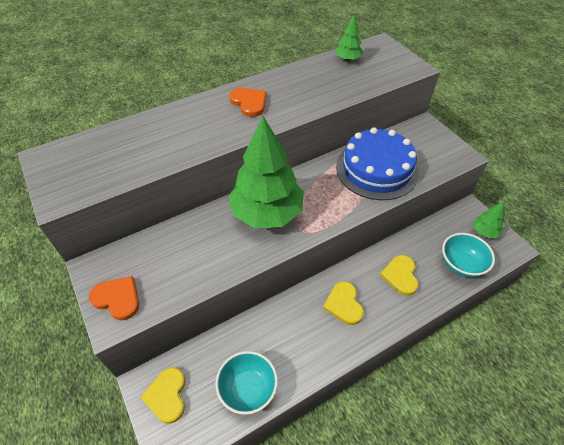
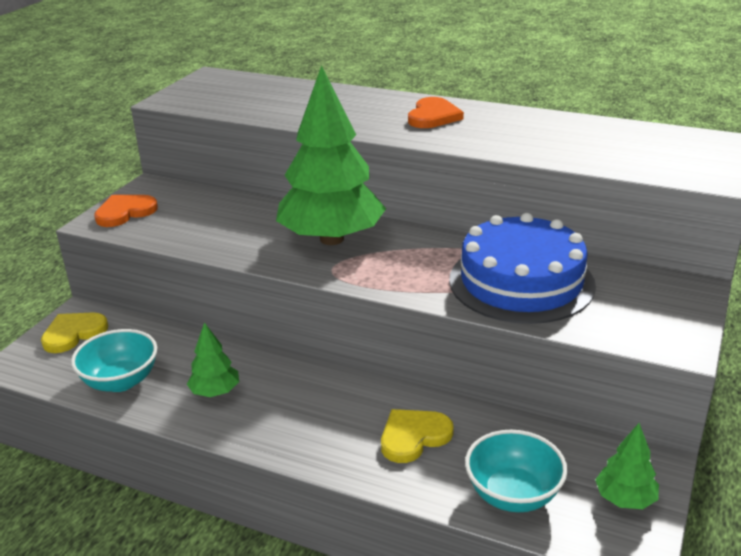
camera: 55 degrees right, 20 degrees down
orange heart [89,276,139,320] -> orange heart turned 120 degrees counterclockwise [94,195,158,227]
yellow heart [323,281,364,325] -> none
green tree [335,15,363,61] -> green tree moved to [187,322,239,397]

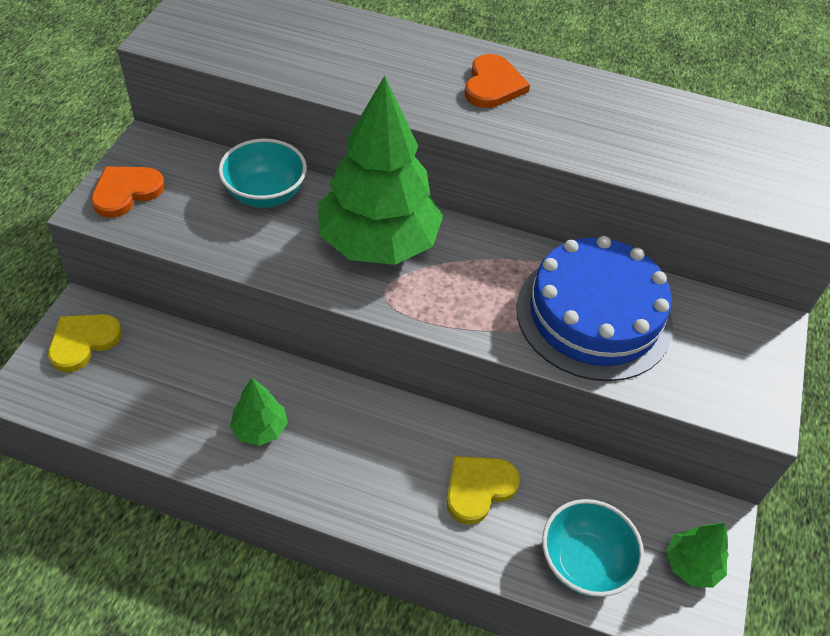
camera: 10 degrees left, 20 degrees up
turquoise bowl [71,329,157,392] -> turquoise bowl moved to [218,139,307,208]

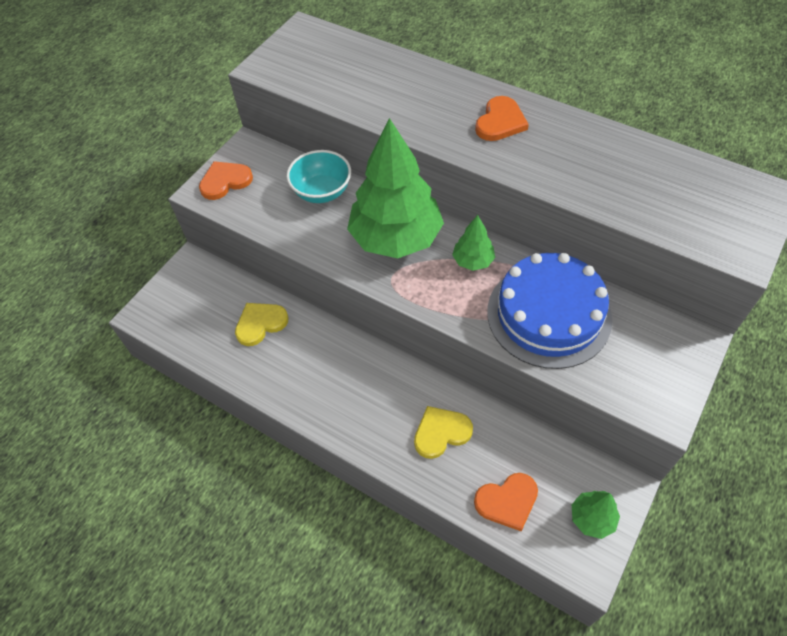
camera: 20 degrees right, 5 degrees up
yellow heart [48,314,122,372] -> yellow heart moved to [235,303,288,346]
green tree [230,378,288,446] -> green tree moved to [452,215,495,271]
turquoise bowl [542,499,644,597] -> orange heart [474,473,538,531]

